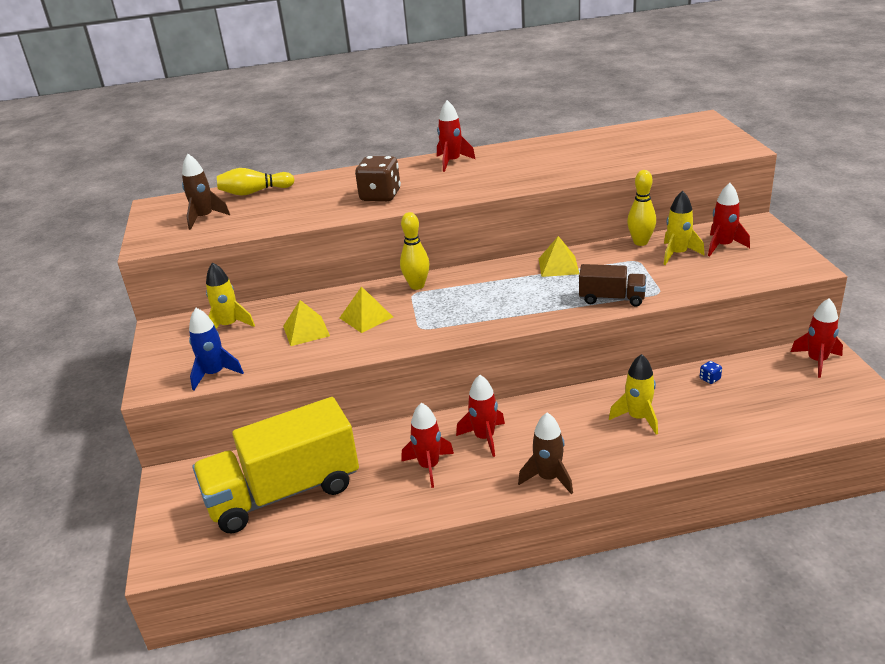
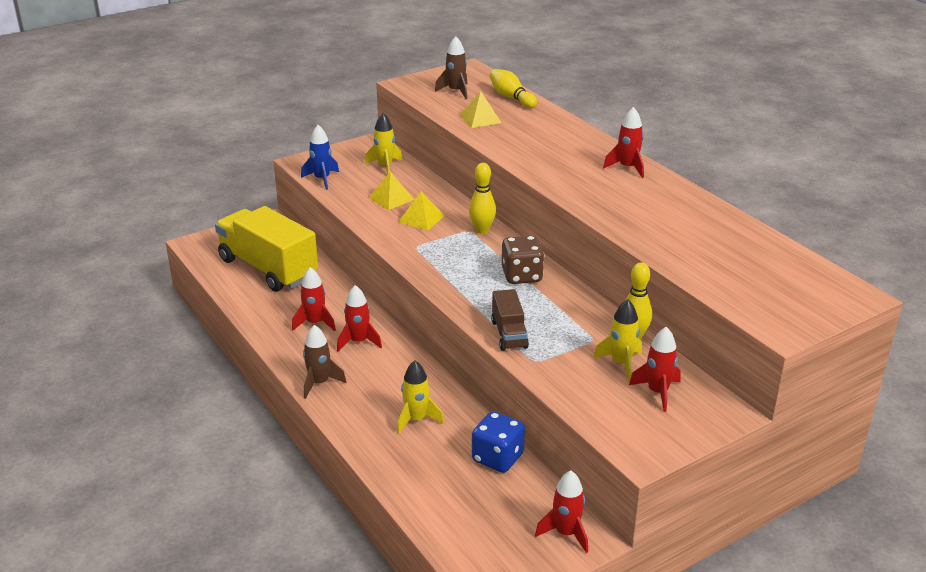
camera: 65 degrees right, 0 degrees up
brown dice [355,156,401,201] -> brown dice moved to [502,236,544,284]
yellow pyramid [539,236,579,277] -> yellow pyramid moved to [460,91,502,128]
blue dice [700,361,722,384] -> blue dice [472,411,525,473], size x2.45

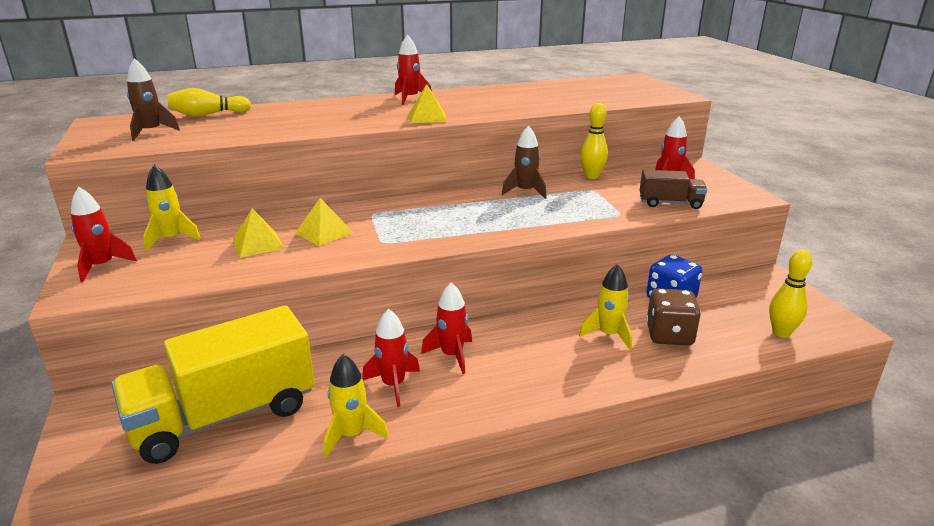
camera: 75 degrees left, 5 degrees down
blue rocket [301,125,339,190] -> none
brown rocket [303,325,346,399] -> brown rocket moved to [502,125,547,199]
yellow pyramid [460,91,502,128] -> yellow pyramid moved to [409,84,447,123]
yellow bowling pin [469,163,496,234] -> yellow bowling pin moved to [769,250,812,338]
brown truck [491,289,529,351] -> brown truck moved to [640,170,707,209]
brown dice [502,236,544,284] -> brown dice moved to [646,289,701,346]
red rocket [535,470,588,553] -> red rocket moved to [71,187,137,282]
yellow rocket [593,299,642,382] -> yellow rocket moved to [324,354,389,457]

